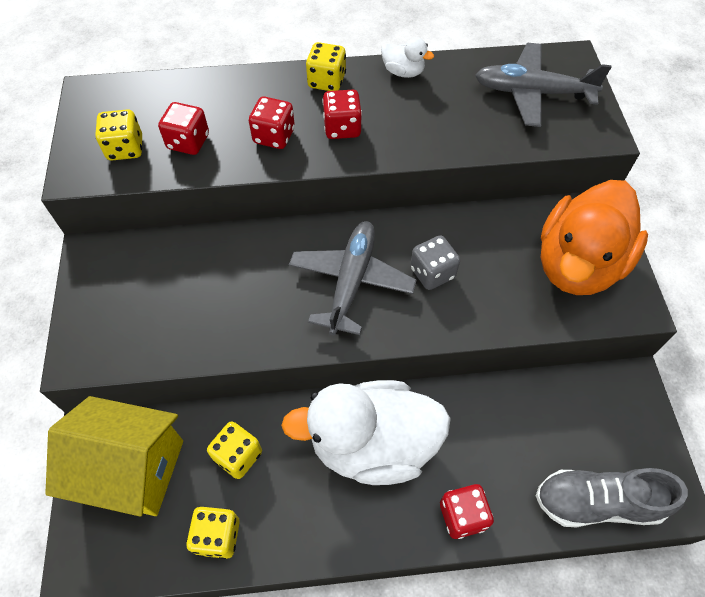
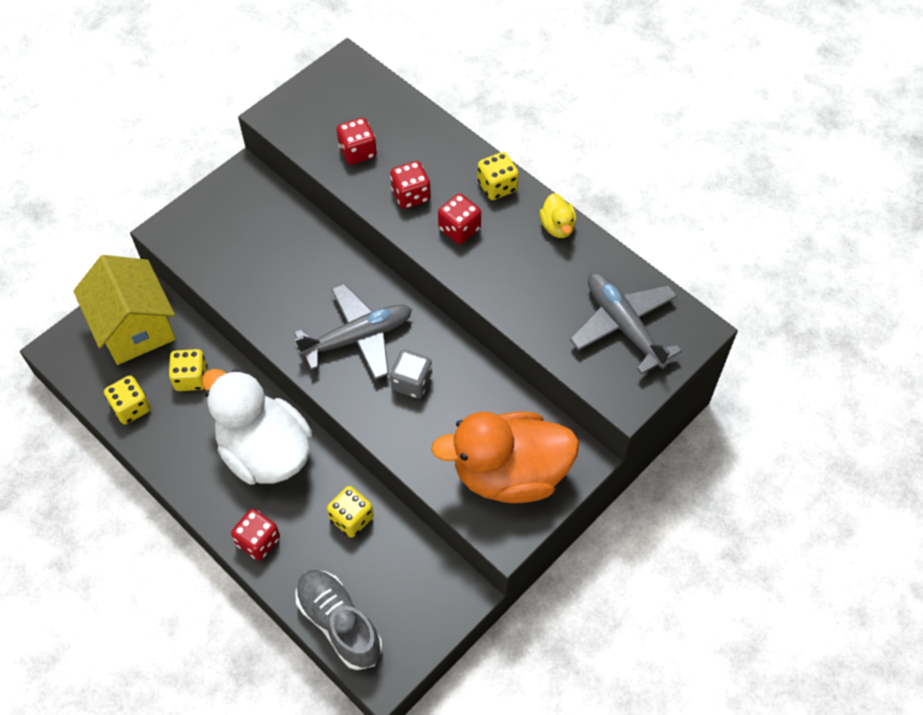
camera: 50 degrees right, 0 degrees up
yellow dice [95,109,142,161] -> yellow dice moved to [327,486,374,538]
white duck [381,37,434,78] -> yellow duck [540,193,576,238]

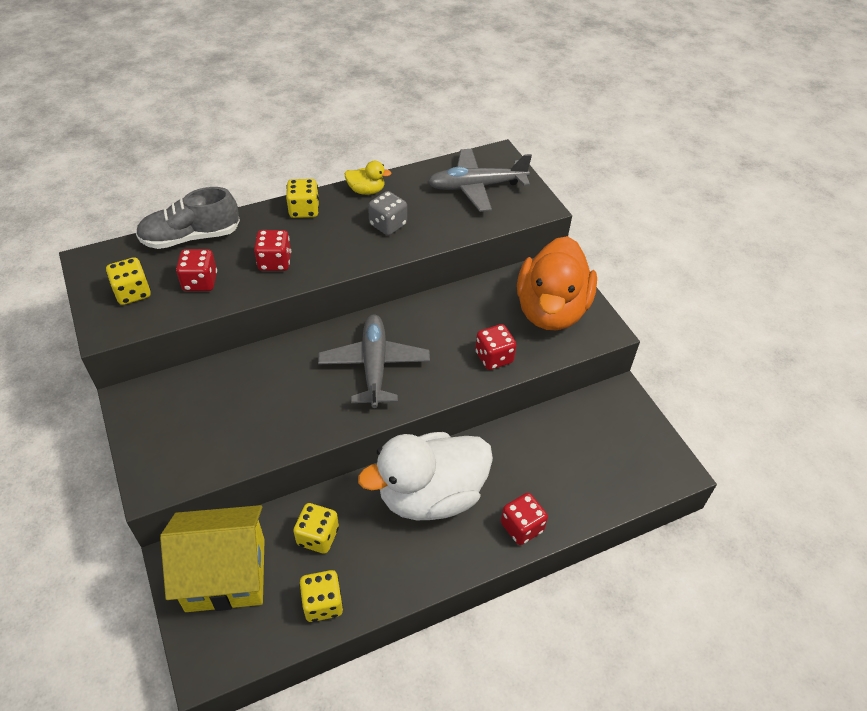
camera: 70 degrees left, 10 degrees down
grey shoe [295,570,382,670] -> grey shoe moved to [136,187,240,249]
yellow dice [327,486,374,538] -> yellow dice moved to [106,257,151,305]
grey dice [390,350,432,398] -> grey dice moved to [368,191,407,235]
red dice [438,194,481,244] -> red dice moved to [475,324,517,370]

